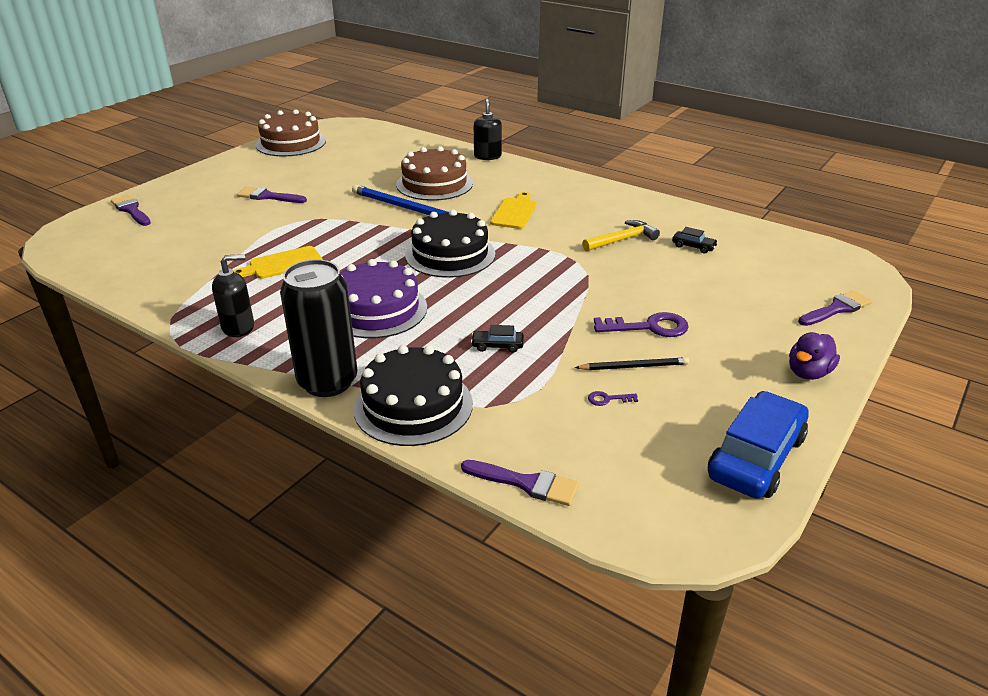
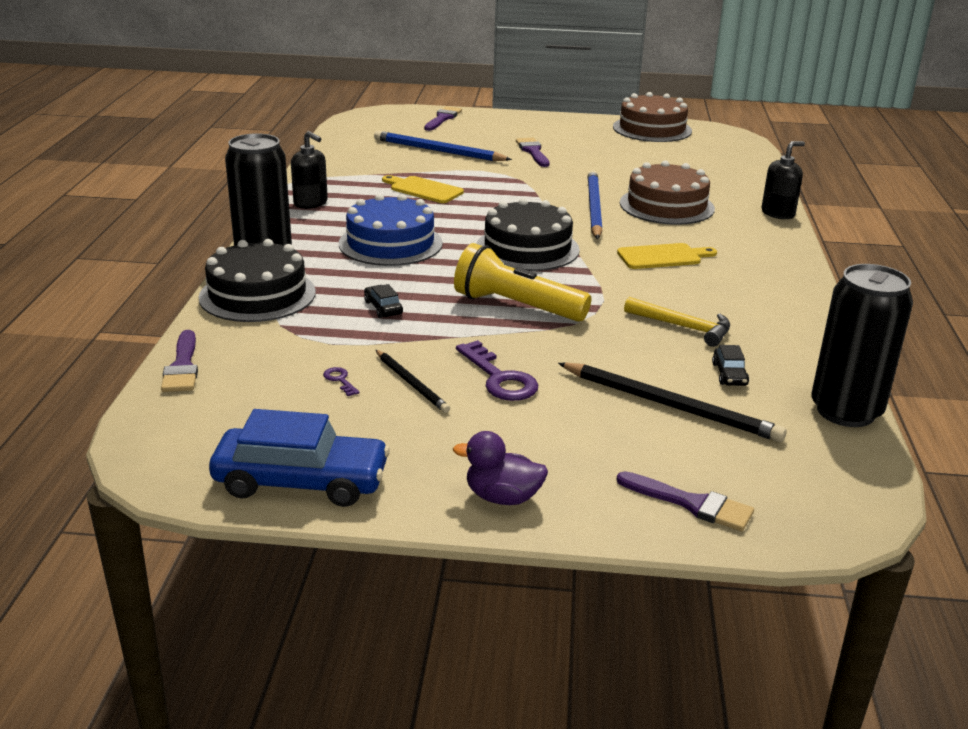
camera: 60 degrees right, 5 degrees down
purple cake [340,259,427,338] -> blue cake [339,194,443,266]
none -> blue pencil [374,131,512,161]
none -> yellow flashlight [454,243,591,322]
none -> black pencil [558,363,787,442]
none -> black can [811,264,913,427]

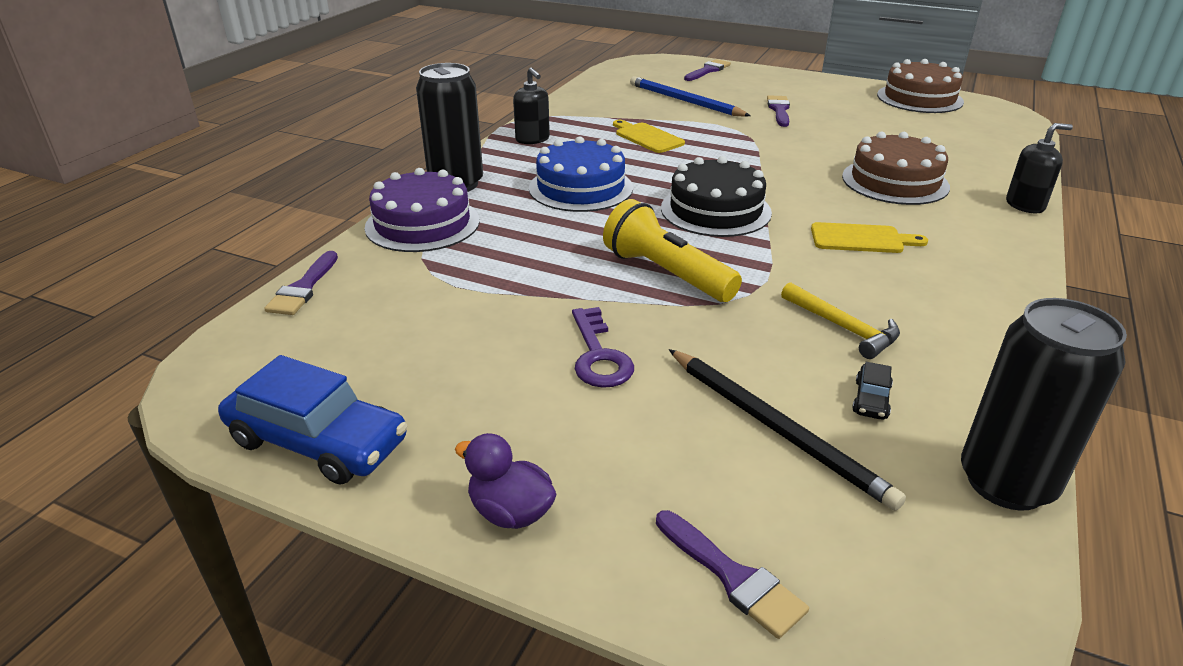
camera: 20 degrees right, 5 degrees up
black cake [199,239,316,322] -> purple cake [365,168,480,252]
purple key [323,367,360,396] -> none
black car [364,284,403,318] -> none
black pencil [376,350,450,413] -> none
blue pencil [588,170,603,239] -> none

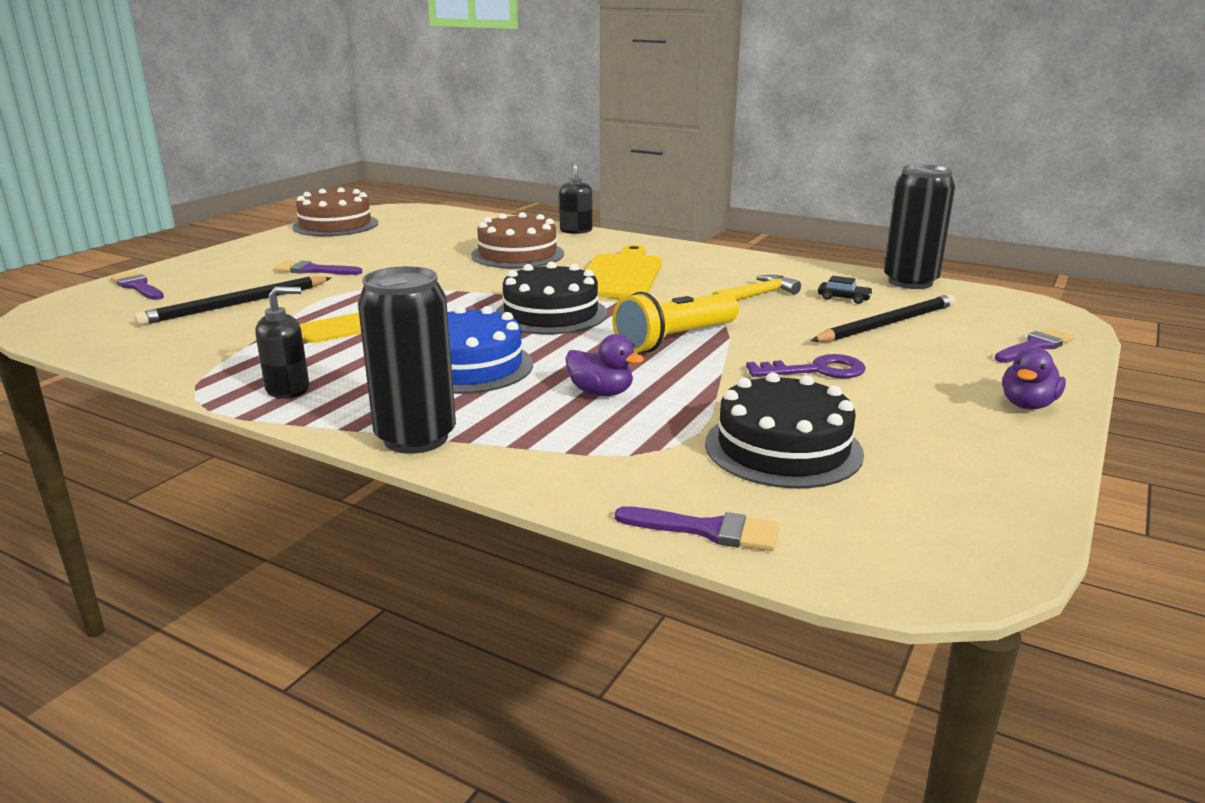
camera: 85 degrees left, 10 degrees down
blue car [218,355,407,485] -> none
purple cake [365,168,480,252] -> none
blue pencil [630,76,750,117] -> black pencil [134,277,331,326]
yellow cutting board [811,222,928,253] -> yellow cutting board [586,245,662,299], size x1.70
none -> purple duck [565,334,644,396]
none -> black cake [705,372,864,488]

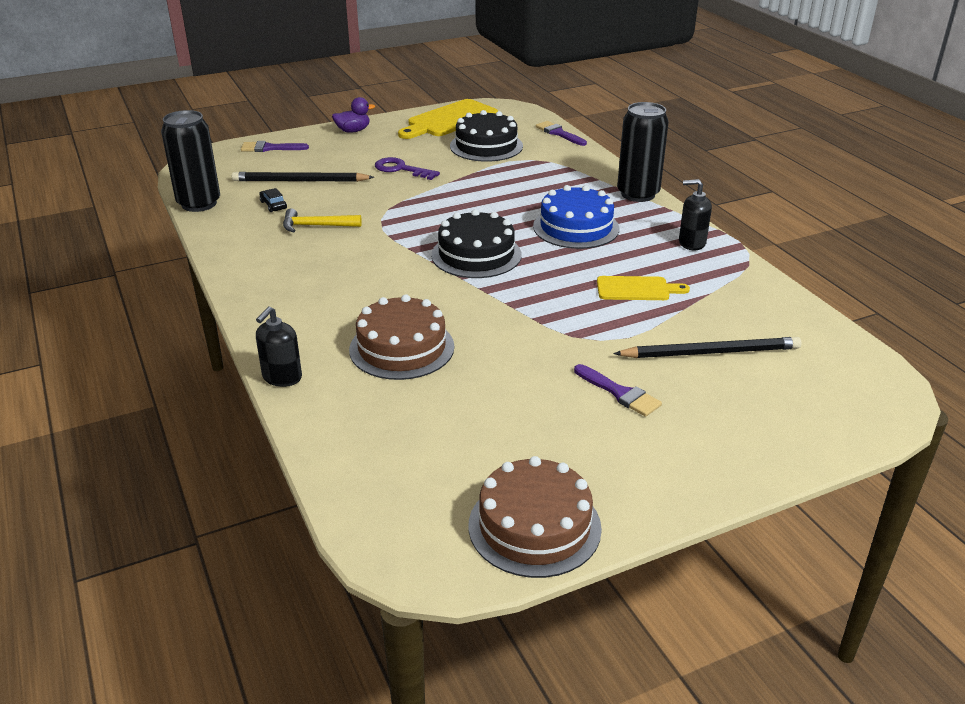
camera: 145 degrees left, 10 degrees up
purple brush [111,272,164,300] -> none
purple duck [565,334,644,396] -> none
yellow cutting board [586,245,662,299] -> yellow cutting board moved to [398,99,498,139]
yellow flashlight [613,292,739,353] -> none

